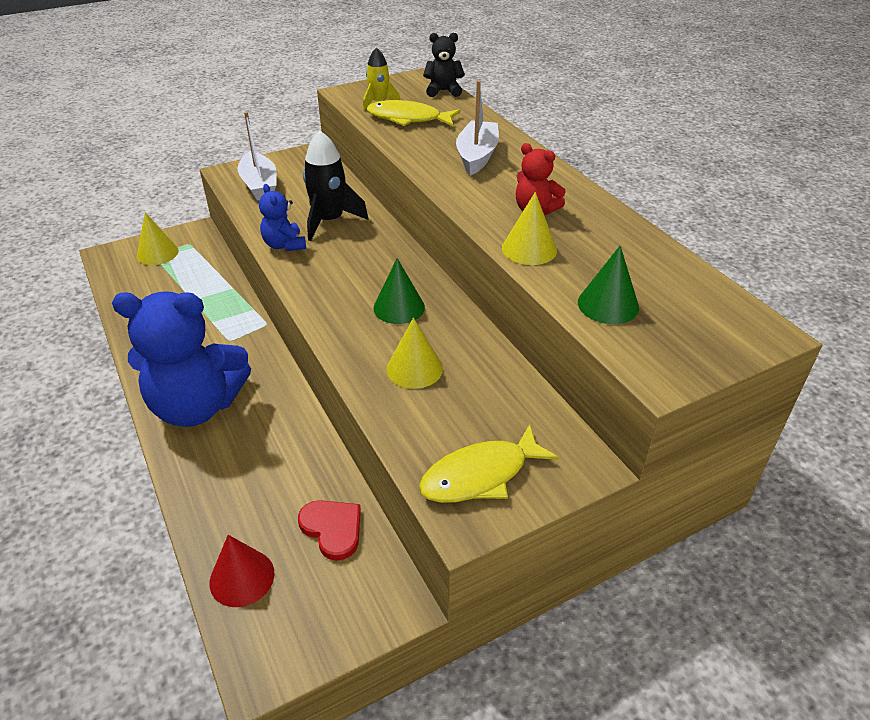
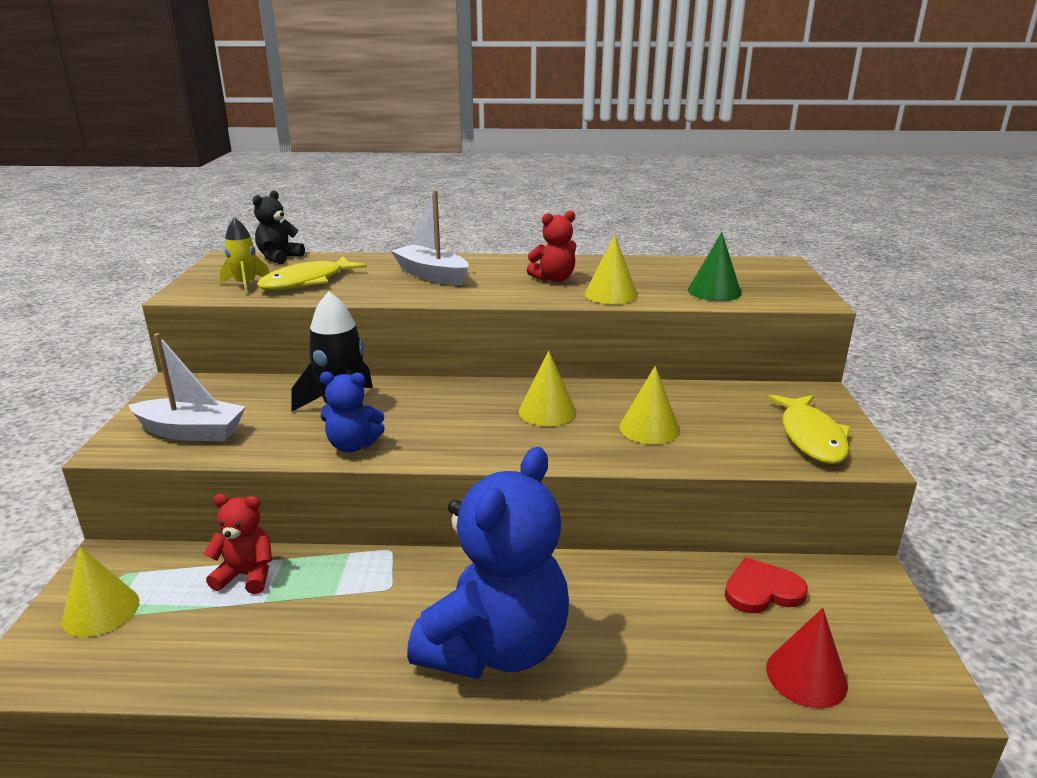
camera: 60 degrees left, 15 degrees down
green cone [373,258,425,324] -> yellow cone [519,351,576,426]
none -> red teddy bear [204,494,272,594]

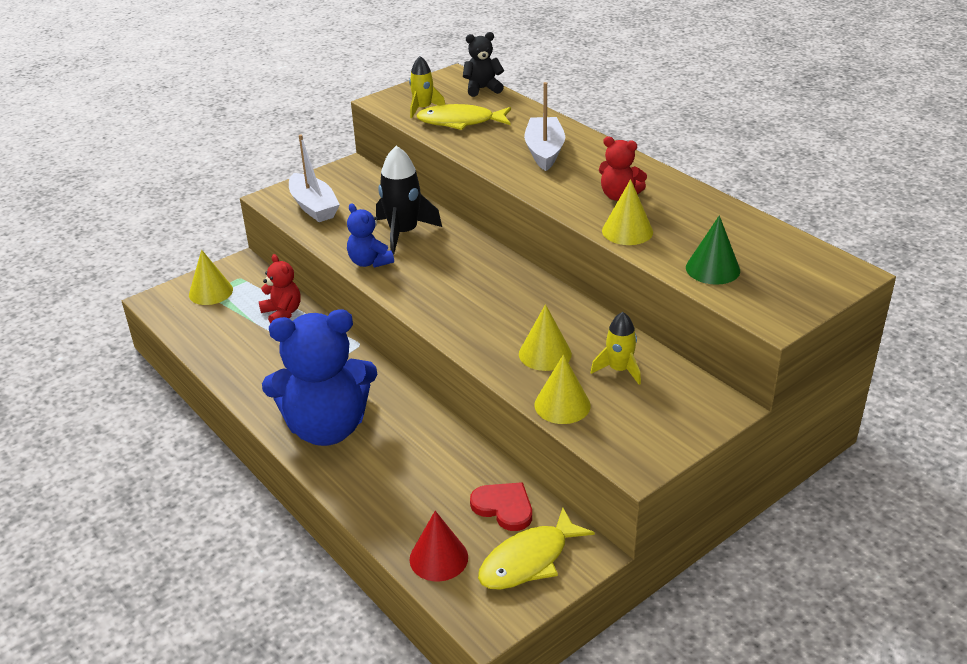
camera: 50 degrees right, 10 degrees up
yellow cone [519,351,576,426] -> yellow cone moved to [534,354,590,424]
yellow fish [768,395,851,464] -> yellow fish moved to [478,507,595,590]
none -> yellow rocket [590,312,641,385]

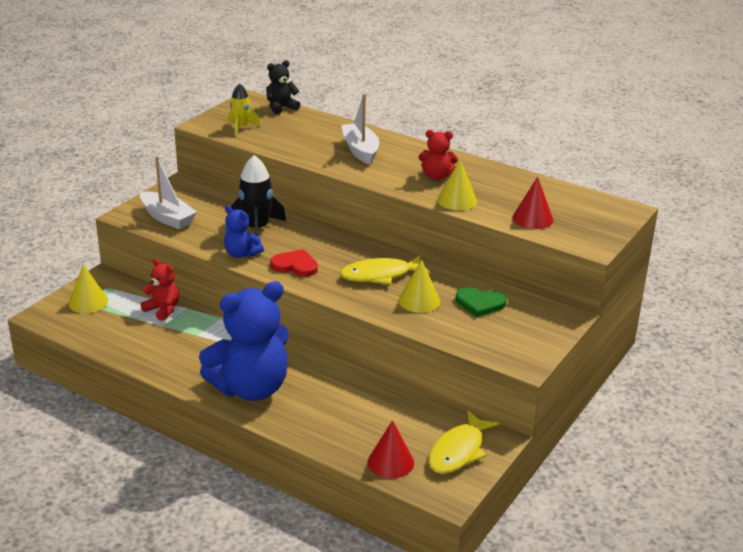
camera: 20 degrees left, 5 degrees down
yellow fish [416,104,511,130] -> yellow fish moved to [340,256,430,285]
red heart [470,482,532,531] -> red heart moved to [270,249,318,277]
yellow cone [534,354,590,424] -> none
yellow rocket [590,312,641,385] -> green heart [456,287,507,317]
green cone [686,215,740,285] -> red cone [512,177,553,229]

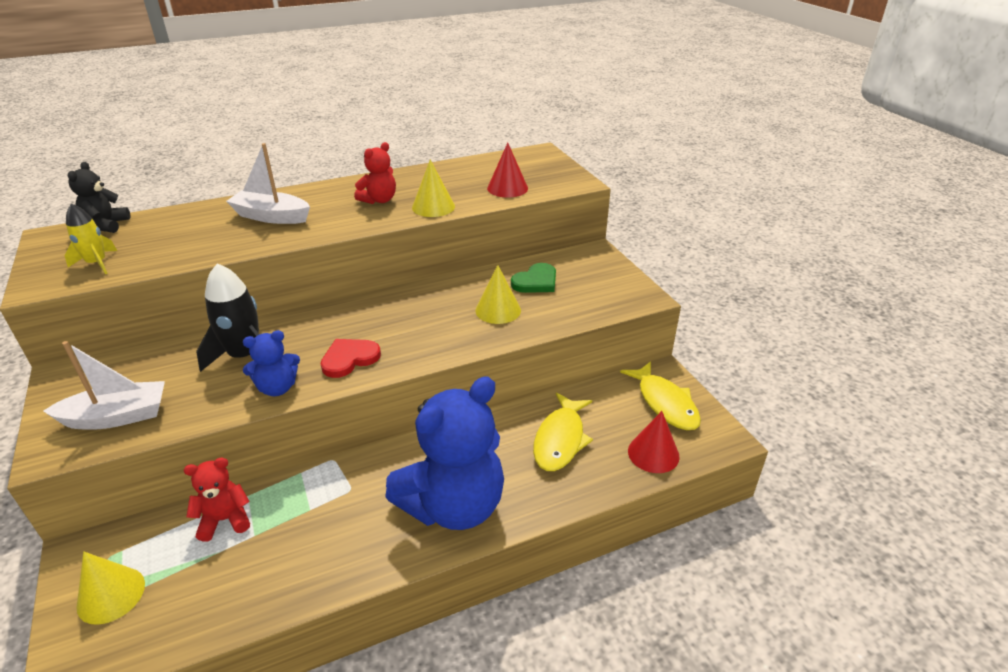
camera: 55 degrees left, 5 degrees up
blue teddy bear [199,281,289,401] -> blue teddy bear turned 45 degrees clockwise [385,377,504,530]
yellow fish [340,256,430,285] -> yellow fish moved to [533,392,593,471]

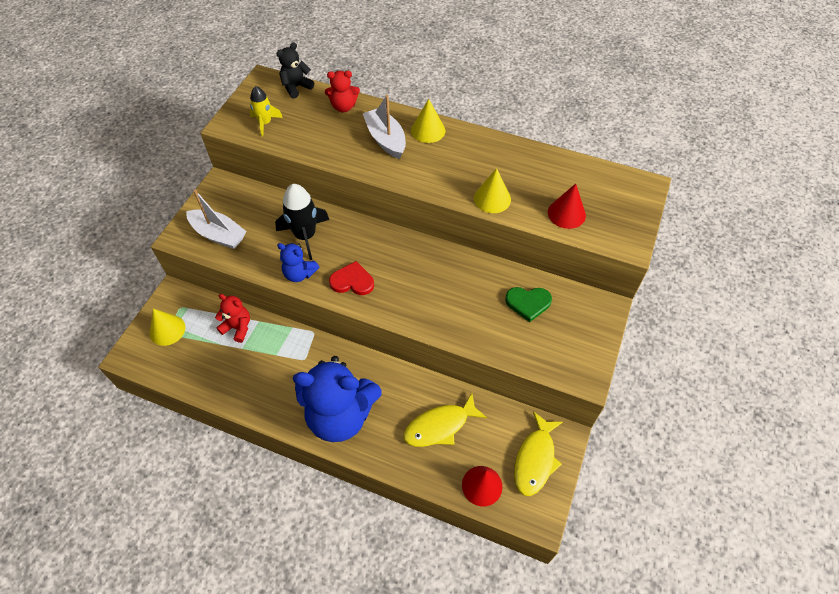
camera: 45 degrees right, 20 degrees up
red teddy bear [354,142,396,204] -> red teddy bear moved to [325,71,360,112]
yellow cone [476,265,521,324] -> yellow cone moved to [411,99,446,143]

